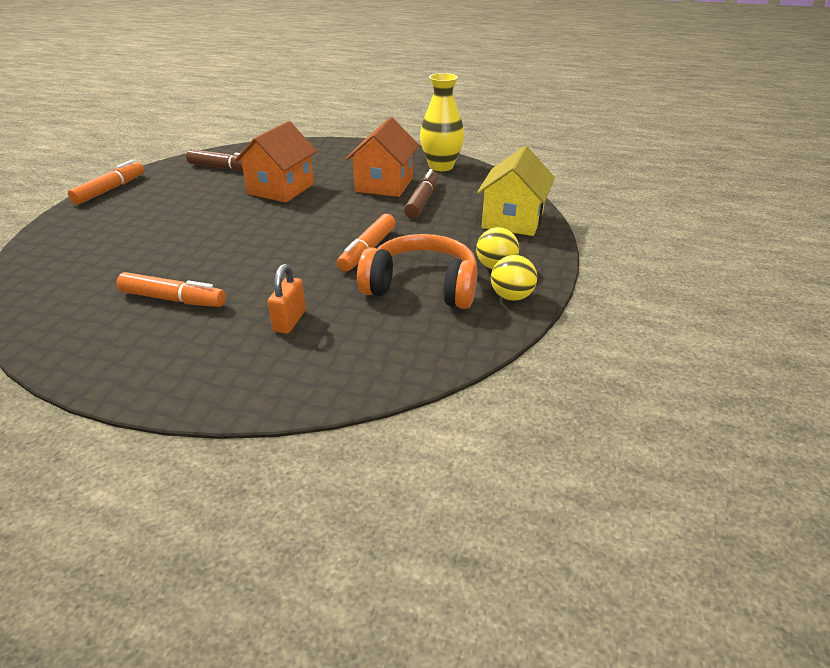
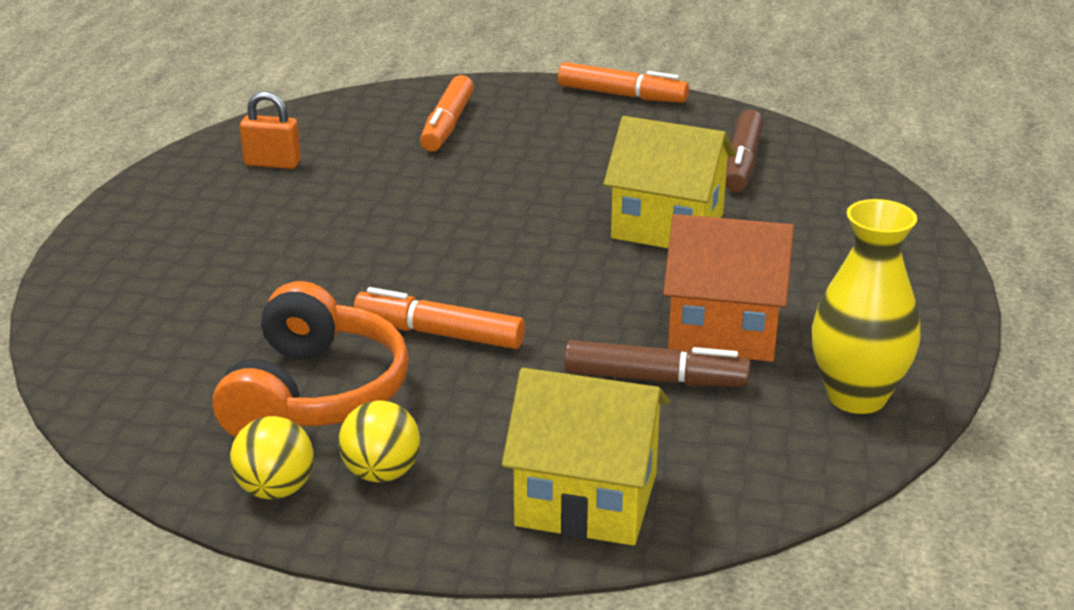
camera: 85 degrees right, 5 degrees down
orange marker [116,272,226,307] -> orange marker moved to [420,75,474,151]
orange house [234,121,317,203] -> yellow house [603,116,736,248]
orange padlock [268,264,306,334] -> orange padlock moved to [240,91,301,169]

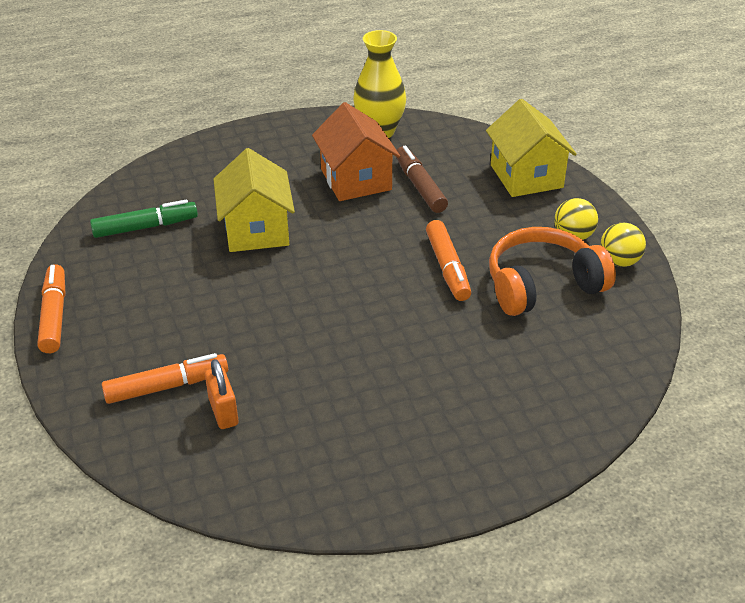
camera: 120 degrees left, 10 degrees up
orange padlock [240,91,301,169] -> orange padlock moved to [205,359,239,429]
brown marker [725,110,763,192] -> green marker [90,200,198,238]

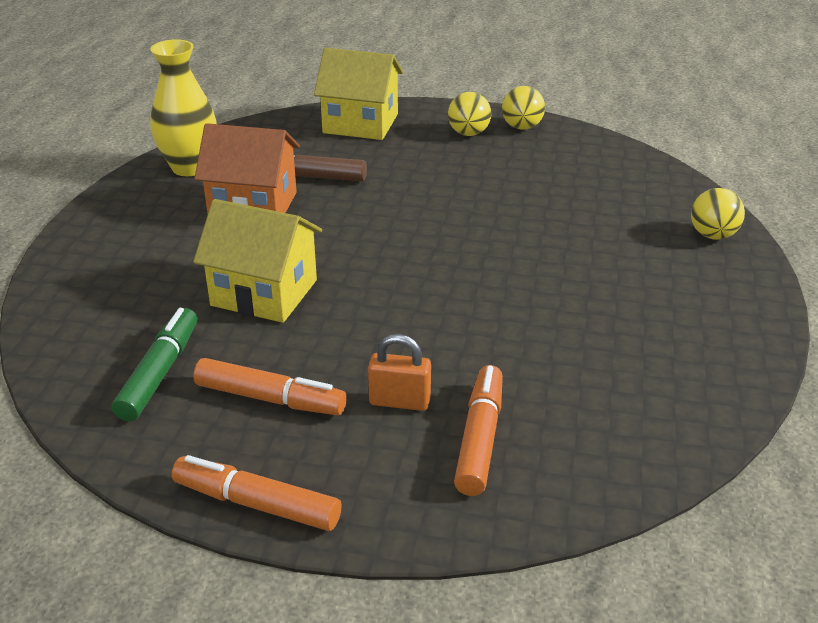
camera: 60 degrees left, 5 degrees down
orange padlock [205,359,239,429] -> orange padlock moved to [368,334,431,411]
orange marker [426,220,471,301] -> orange marker moved to [193,358,347,415]
orange headphones [489,227,616,316] -> none
none -> yellow ball [691,188,745,240]

